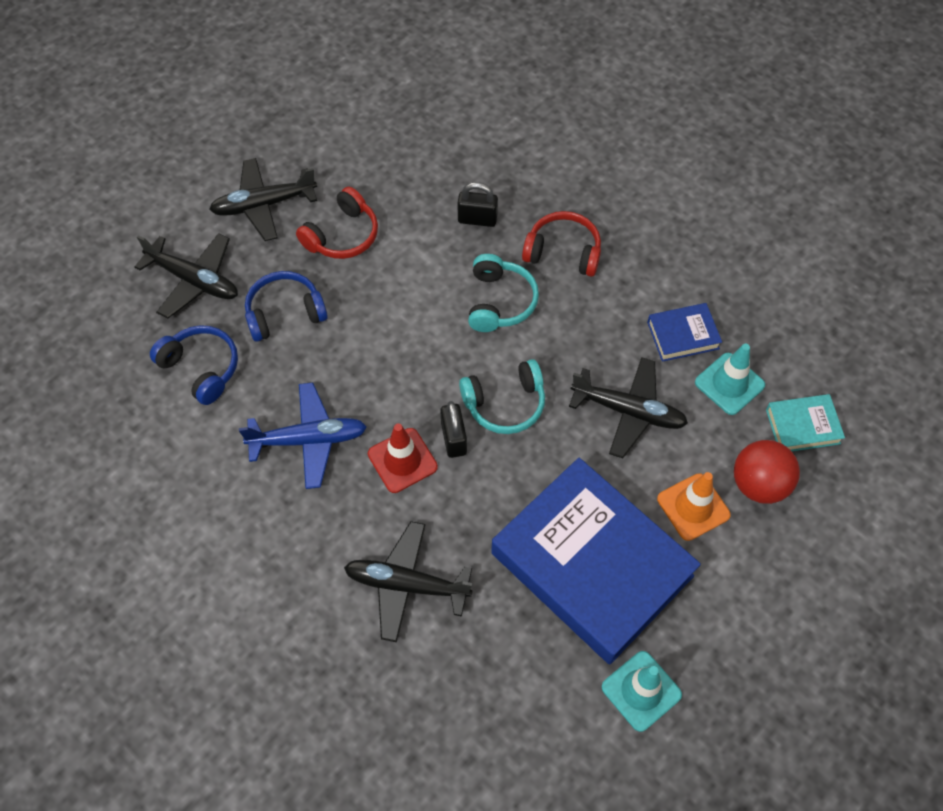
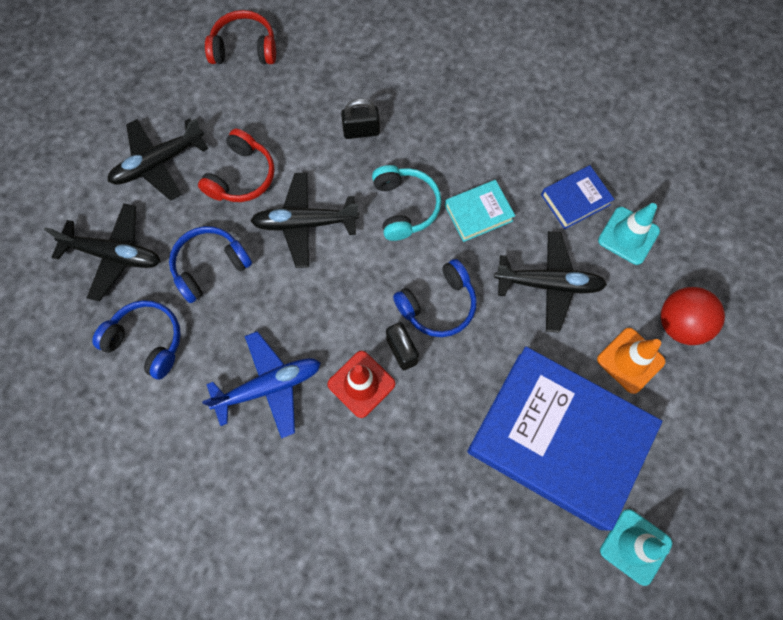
camera: 15 degrees left, 10 degrees up
black plane [344,521,473,642] -> black plane moved to [250,172,359,268]
turquoise headphones [459,359,545,434] -> blue headphones [393,259,477,337]
red headphones [522,211,601,277] -> red headphones moved to [205,10,276,64]
turquoise book [766,394,845,451] -> turquoise book moved to [445,180,515,242]

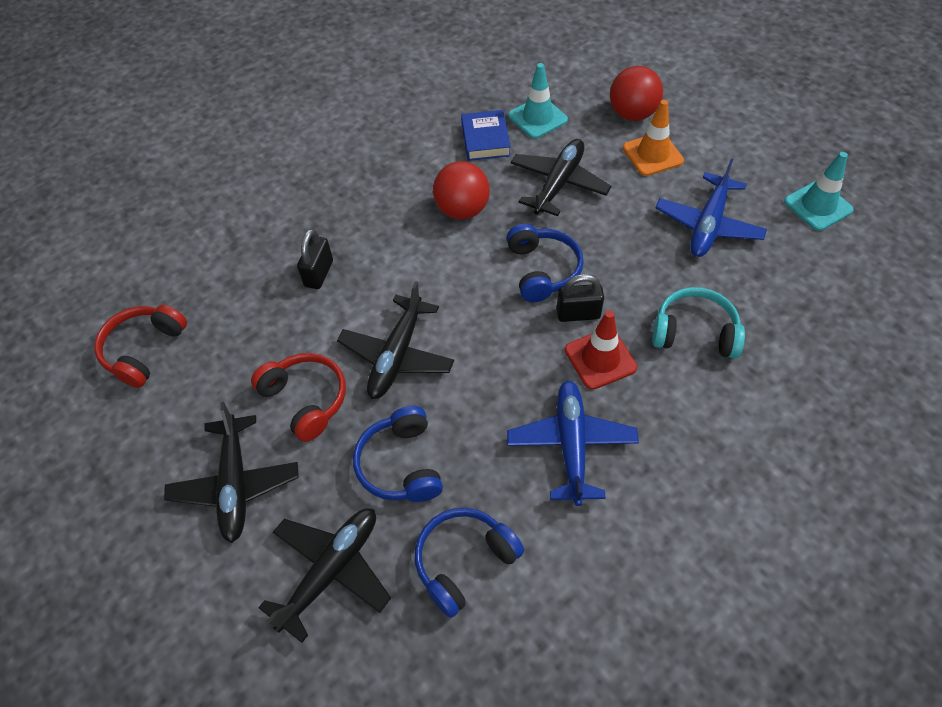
camera: 65 degrees left, 15 degrees down
turquoise headphones [372,165,441,241] -> turquoise headphones moved to [652,287,745,359]
turquoise book [445,180,515,242] -> red ball [433,161,490,219]
blue book [467,347,662,531] -> blue plane [656,158,767,257]

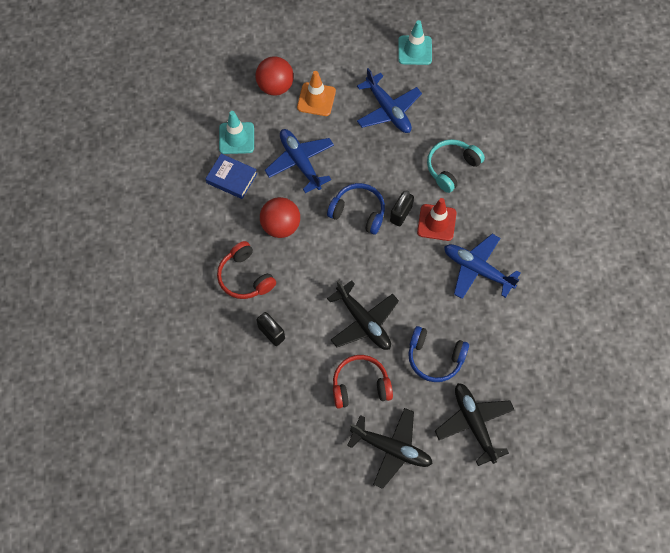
camera: 60 degrees left, 10 degrees up
red headphones [94,305,187,388] -> red headphones moved to [217,241,276,299]
blue headphones [415,508,524,618] -> none
black plane [511,139,612,216] -> blue plane [265,129,334,193]

